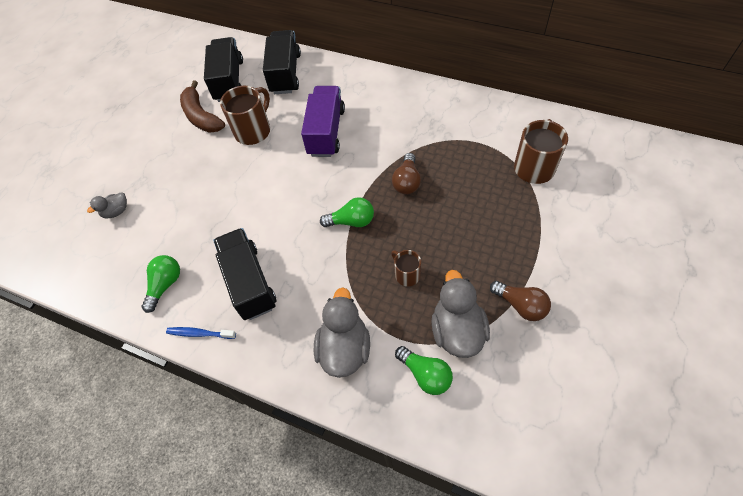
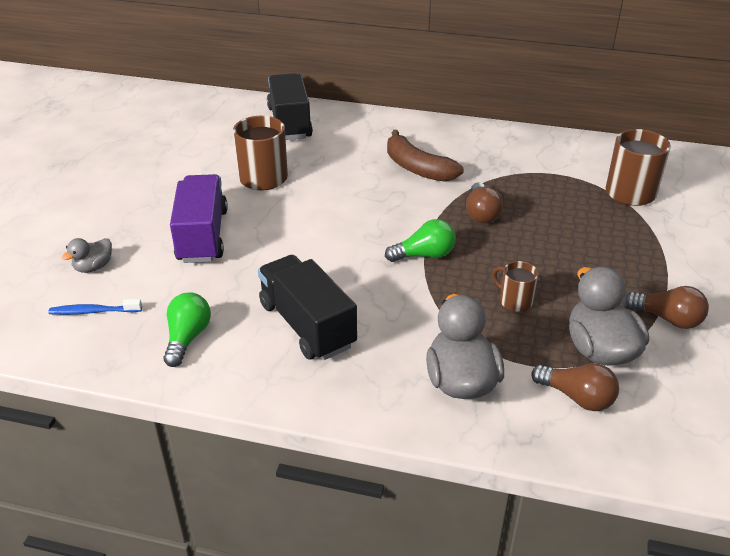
camera: 15 degrees left, 20 degrees down
blue toothbrush [166,327,236,339] -> blue toothbrush moved to [48,299,142,315]
brown banana [180,80,225,133] -> brown banana moved to [387,130,464,182]
black truck [204,37,243,102] -> none
purple truck [301,86,345,157] -> purple truck moved to [170,174,228,263]
green light bulb [395,346,453,395] -> brown light bulb [531,363,619,411]

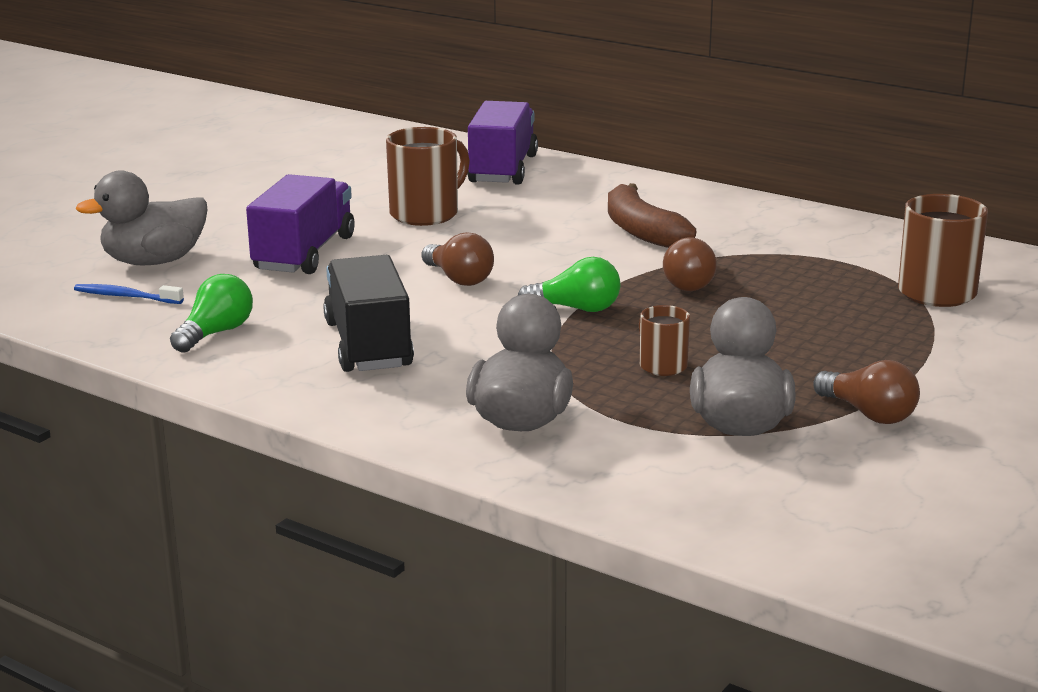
camera: 20 degrees right, 15 degrees down
grey duck [62,238,112,273] -> grey duck [76,170,207,265], size x1.90
black truck [267,73,313,140] -> purple truck [467,101,538,185]
brown light bulb [531,363,619,411] -> brown light bulb moved to [422,232,494,286]

